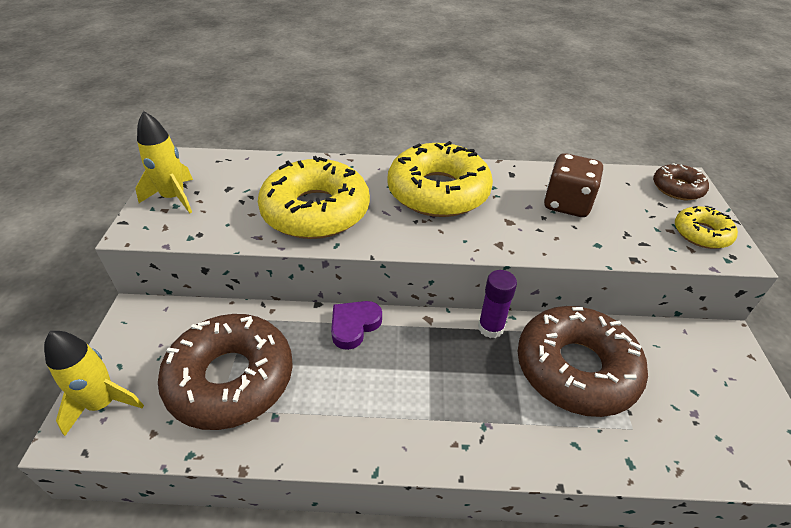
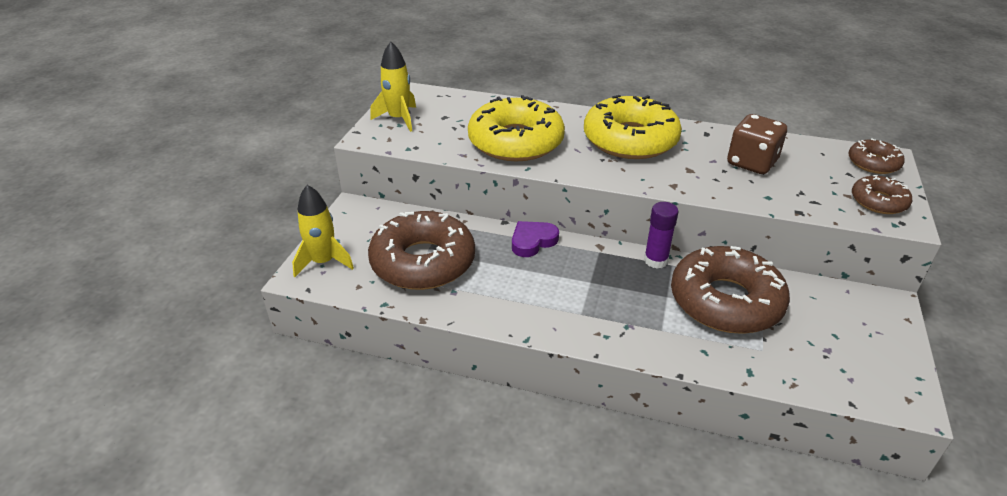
camera: 15 degrees right, 5 degrees down
yellow donut [675,206,738,249] -> brown donut [852,175,912,214]

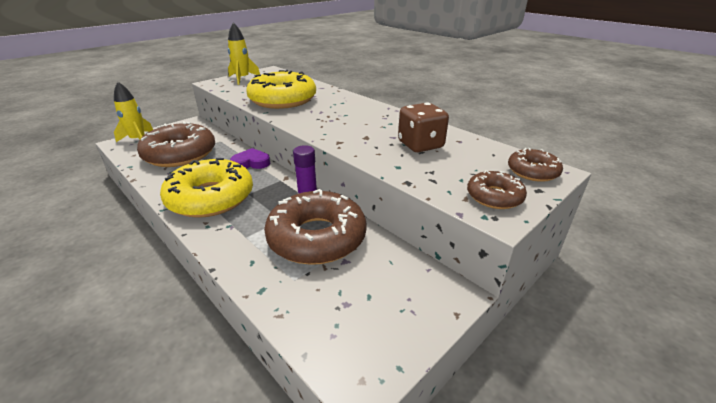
camera: 30 degrees right, 5 degrees down
yellow donut [584,95,682,159] -> yellow donut moved to [160,158,253,218]

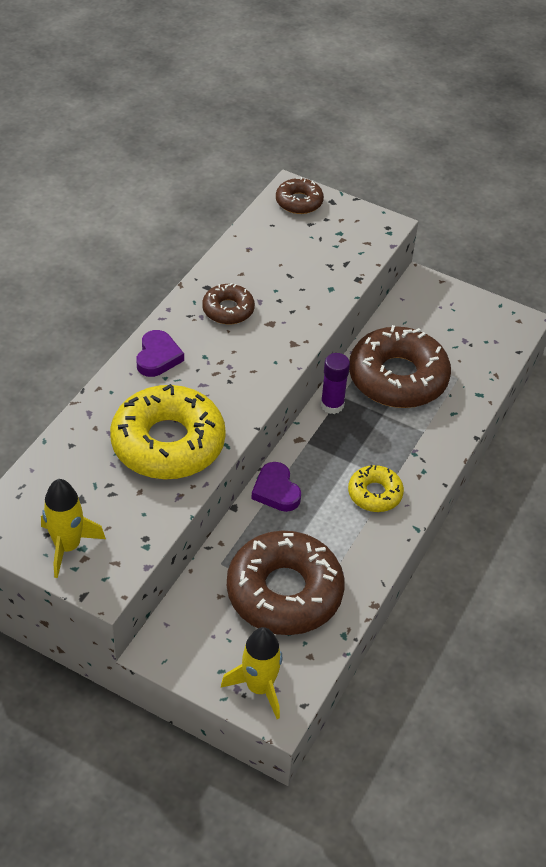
camera: 110 degrees left, 15 degrees up
yellow donut [160,158,253,218] -> yellow donut [348,465,404,512], size x0.51
brown dice [398,103,449,152] -> none
brown donut [467,170,527,209] -> brown donut moved to [202,283,255,324]
none -> purple heart [136,330,184,377]

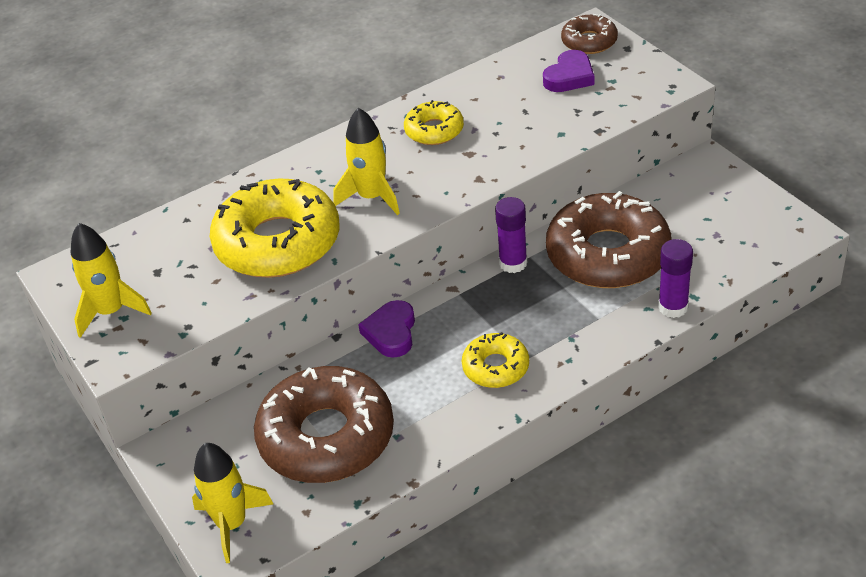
camera: 35 degrees right, 5 degrees down
purple heart [136,330,184,377] -> purple heart moved to [543,50,594,92]
brown donut [202,283,255,324] -> yellow donut [404,100,464,145]
none -> yellow rocket [333,108,400,215]
none -> purple glue stick [658,239,693,318]

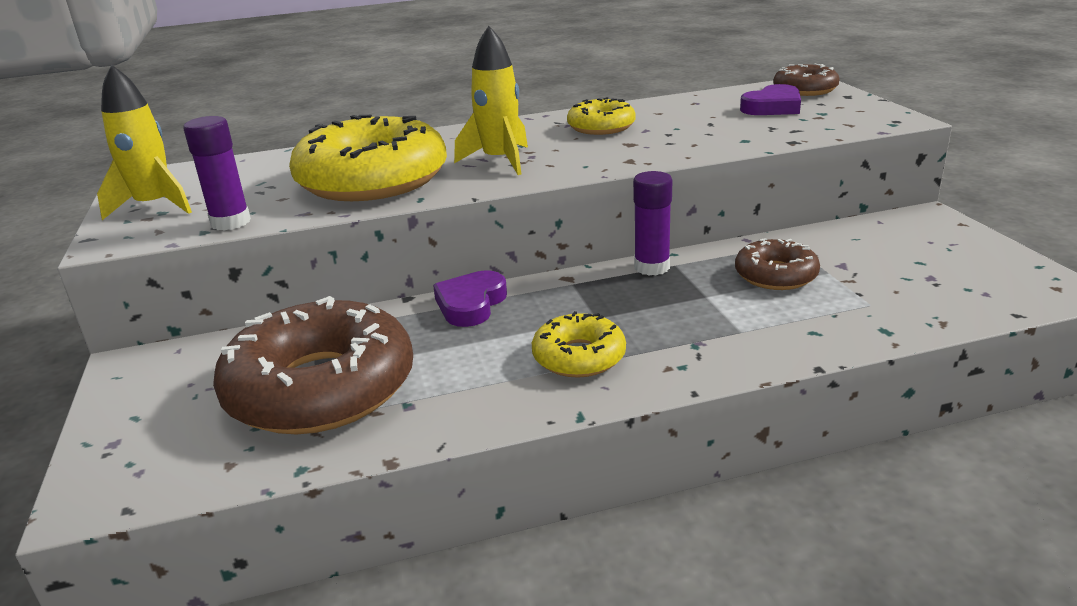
camera: 15 degrees right, 15 degrees down
yellow rocket [192,443,273,563] -> none
brown donut [546,191,671,288] -> brown donut [735,238,820,290], size x0.51
purple glue stick [658,239,693,318] -> purple glue stick moved to [183,116,251,231]

